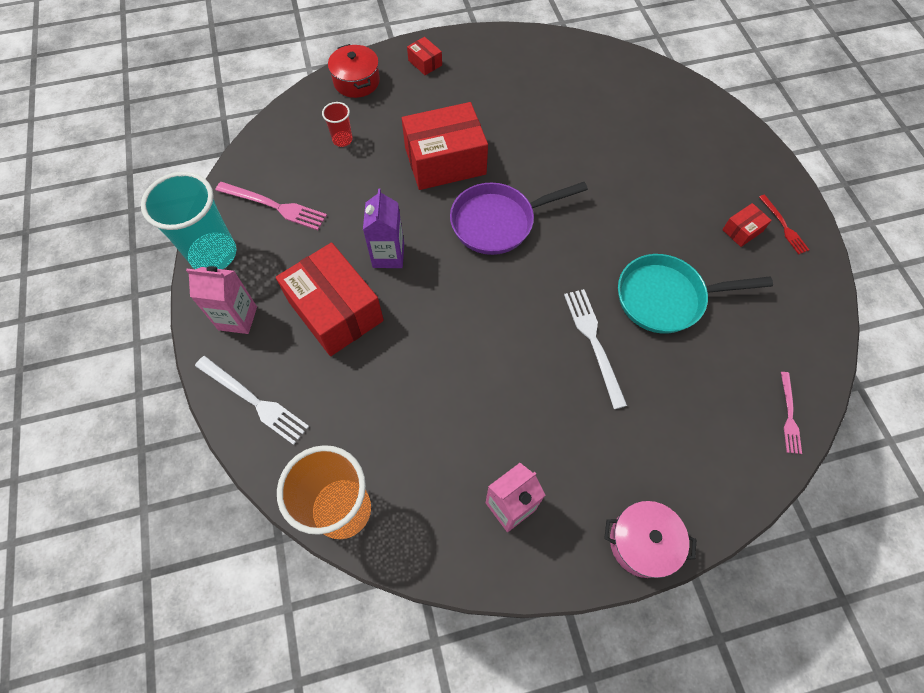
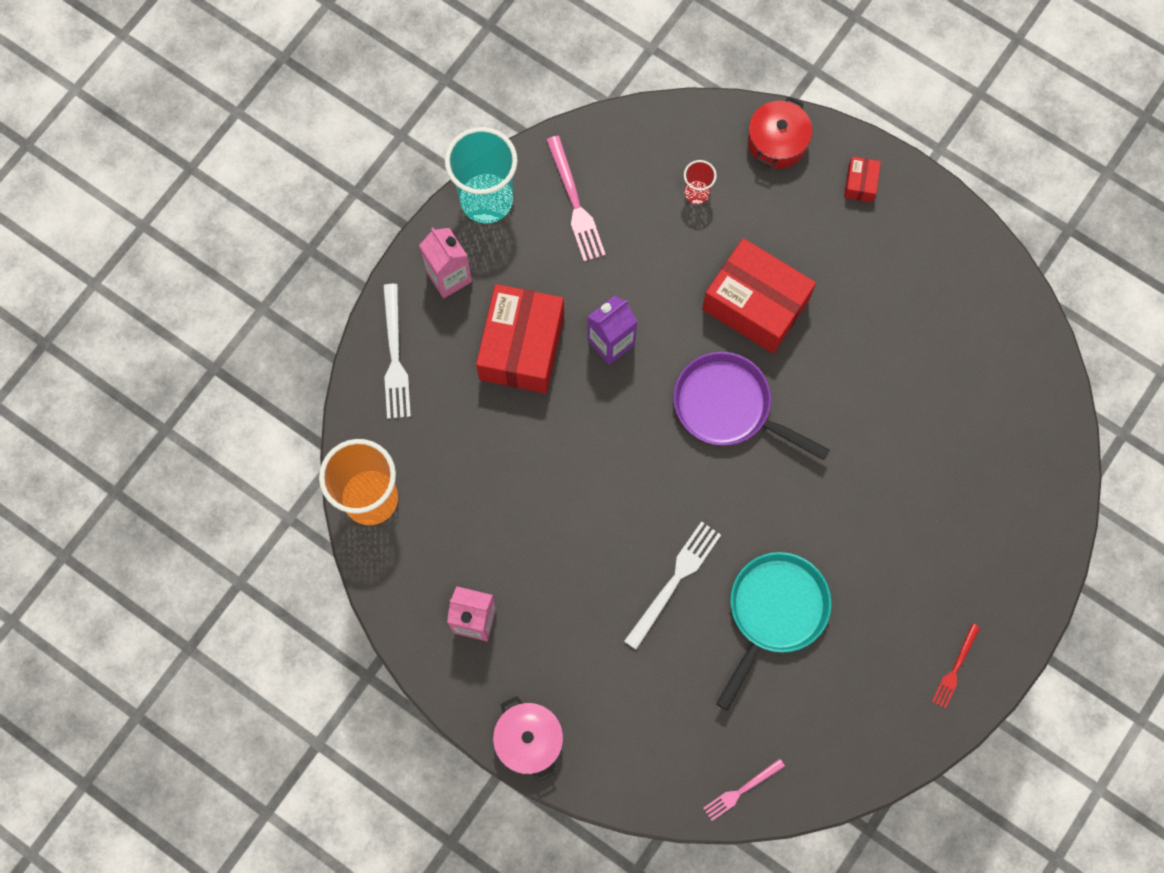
camera: 50 degrees right, 10 degrees up
turquoise pan [618,254,773,334] -> turquoise pan turned 75 degrees clockwise [716,552,832,711]
red box [722,203,772,247] -> none

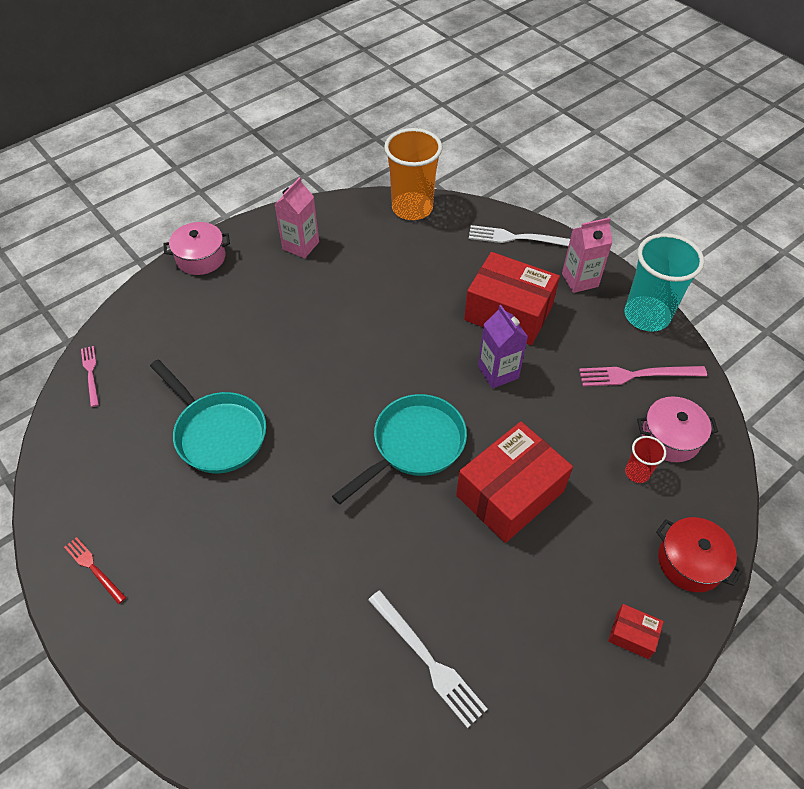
camera: 105 degrees right, 20 degrees down
white fork [624,521,721,650] -> white fork moved to [368,590,487,728]
purple pan [673,352,830,460] -> turquoise pan [332,394,467,505]
none -> pink pot [637,396,718,462]

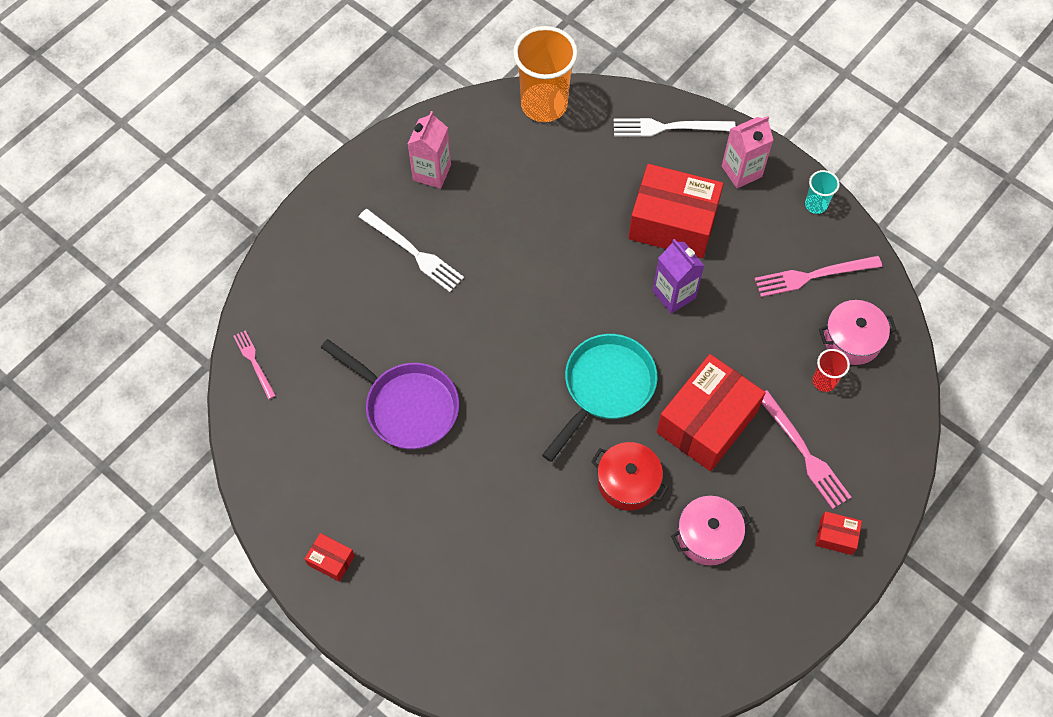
camera: 10 degrees left, 10 degrees up
red fork [64,537,126,604] -> red box [305,533,355,582]
turquoise pan [150,359,266,473] -> purple pan [321,339,459,450]
pink pot [164,222,230,275] -> pink pot moved to [671,496,752,566]
white fork [368,590,487,728] -> white fork moved to [359,209,464,292]
turquoise cup [625,233,704,331] -> turquoise cup [805,170,840,214], size x0.47
red pot [656,517,743,592] -> red pot moved to [591,442,669,511]
none -> pink fork [762,390,851,509]

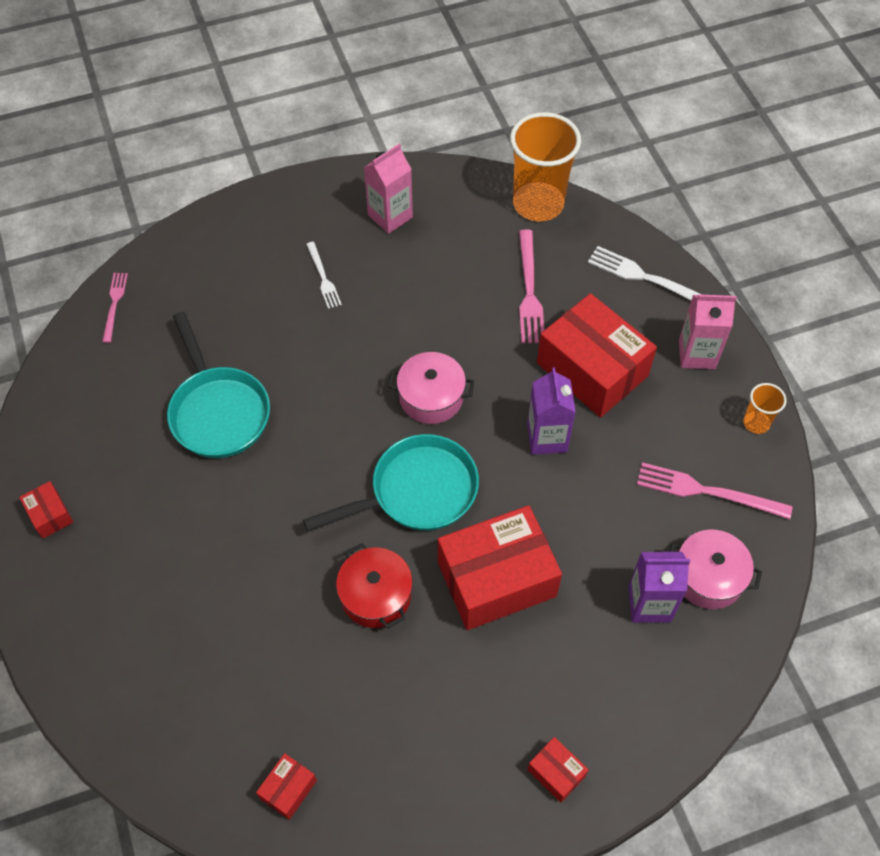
camera: 30 degrees right, 5 degrees down
purple pan [321,339,459,450] -> turquoise pan [167,312,270,458]
white fork [359,209,464,292] -> white fork [306,242,342,309], size x0.61
pink pot [671,496,752,566] -> pink pot moved to [388,352,474,424]
pink fork [762,390,851,509] -> pink fork moved to [519,230,544,344]
turquoise cup [805,170,840,214] -> orange cup [743,383,787,434]
red cup [813,349,850,392] -> purple carton [629,552,690,623]
none -> red box [256,753,317,820]

